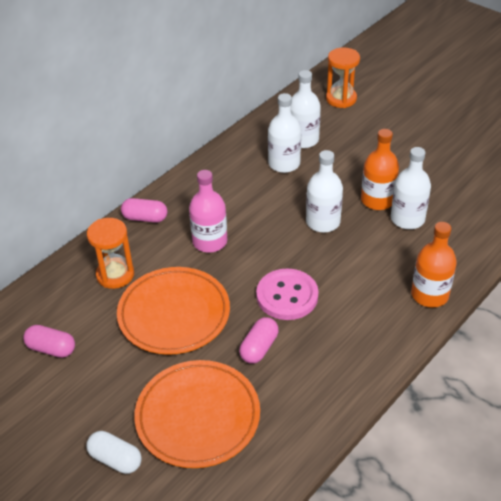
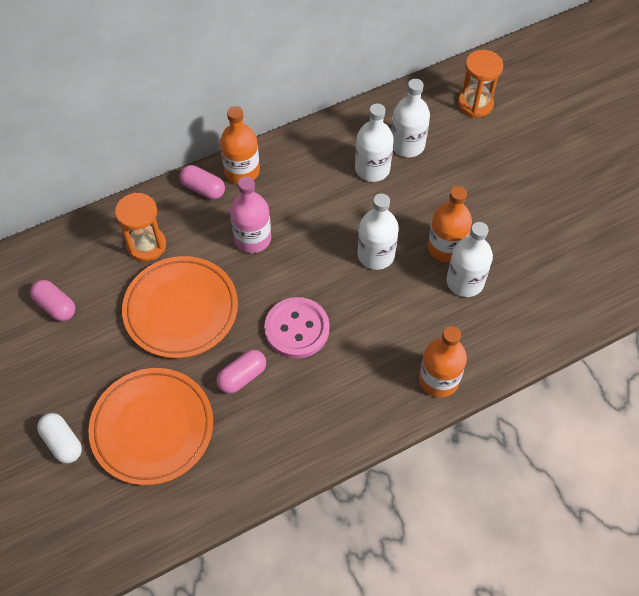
camera: 20 degrees right, 15 degrees up
none -> orange bottle [220,106,260,184]

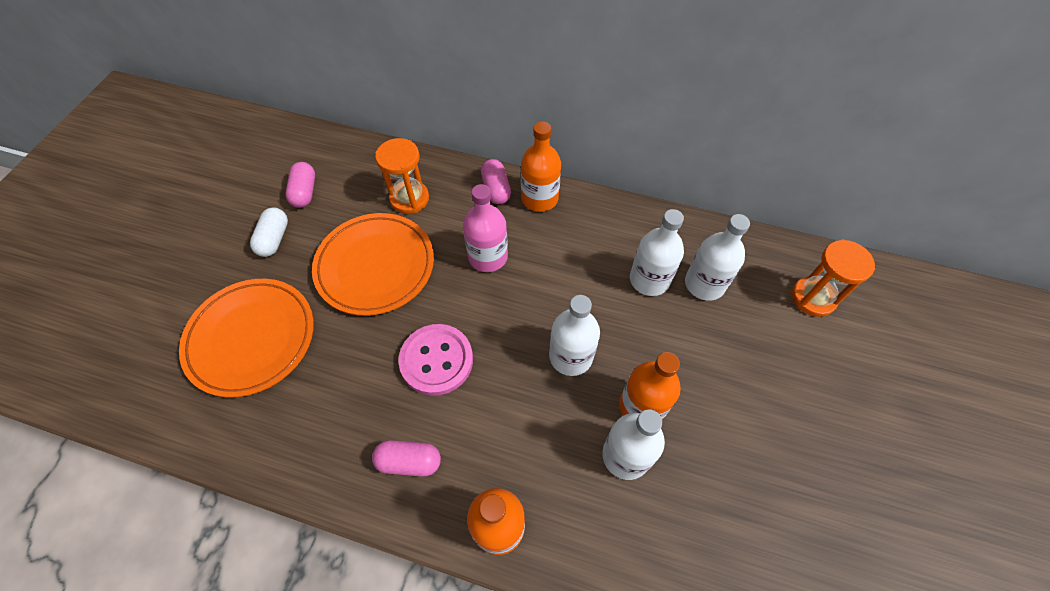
camera: 45 degrees right, 0 degrees up
white capsule [37,413,82,463] -> white capsule moved to [250,207,288,257]
pink capsule [216,350,266,394] -> pink capsule moved to [372,440,441,477]

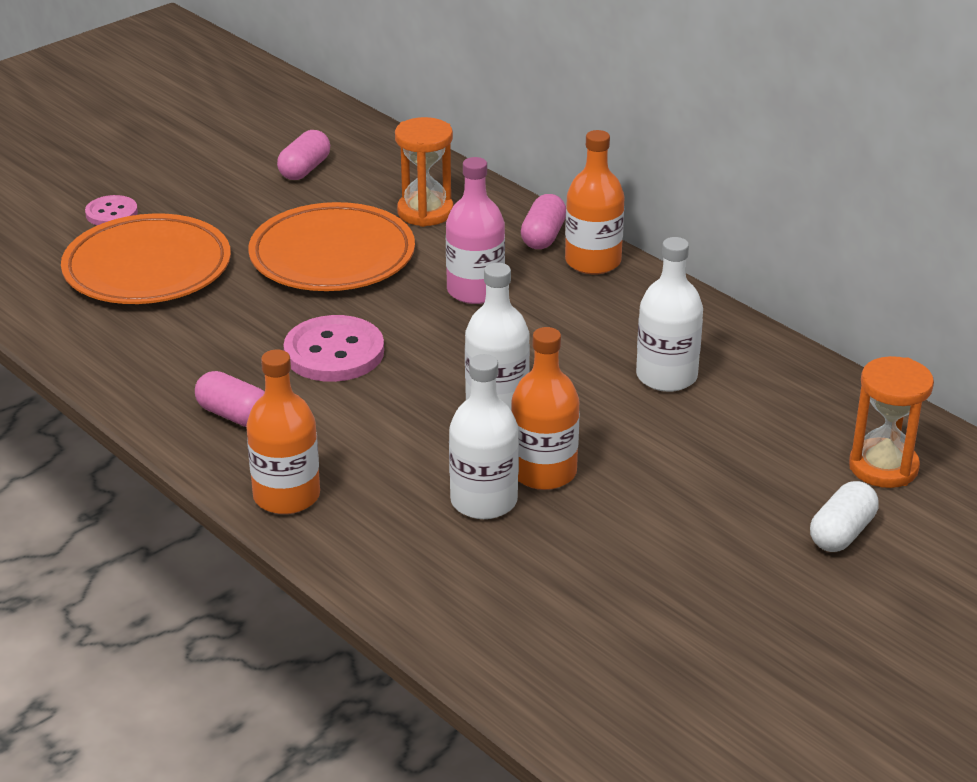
camera: 30 degrees right, 25 degrees down
white capsule [250,207,288,257] -> white capsule moved to [810,481,879,552]
white bottle [685,214,750,301] -> none
none -> pink button [85,195,138,225]

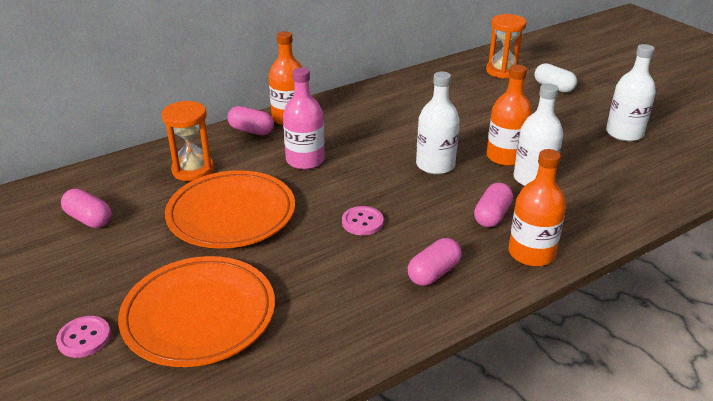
camera: 80 degrees left, 0 degrees up
pink button [283,315,384,382] -> pink button [342,206,384,235], size x0.58
white bottle [636,237,703,392] -> white bottle moved to [606,44,656,142]
none -> pink capsule [474,182,513,228]

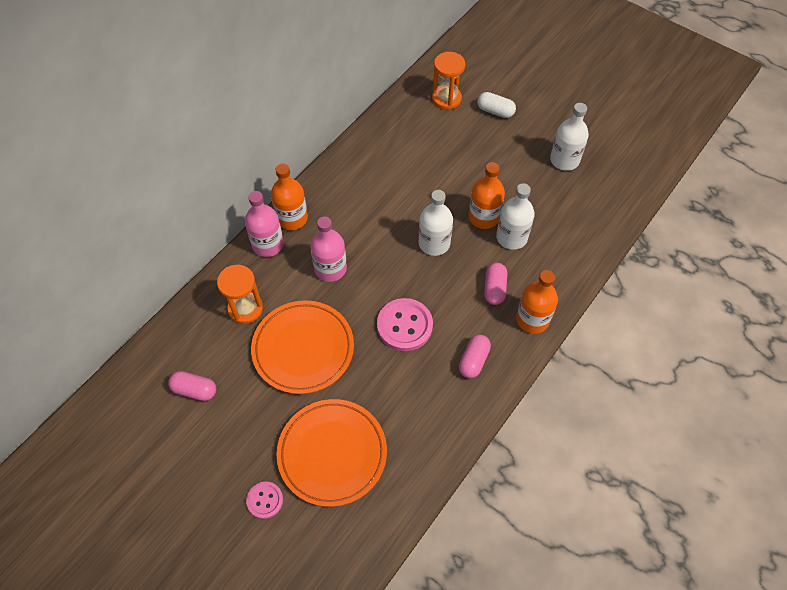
camera: 20 degrees left, 25 degrees up
pink capsule [227,106,274,135] -> pink bottle [245,191,284,257]
pink button [342,206,384,235] -> pink button [377,298,433,351], size x1.73

